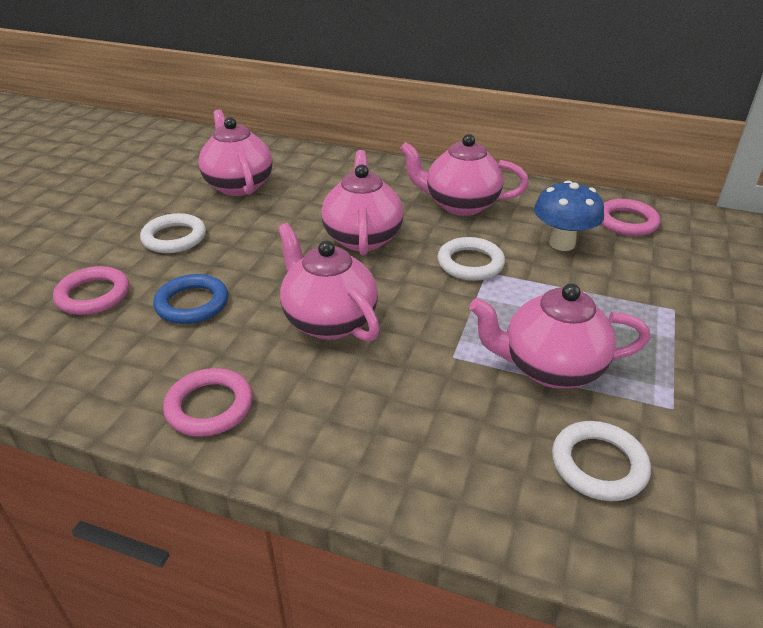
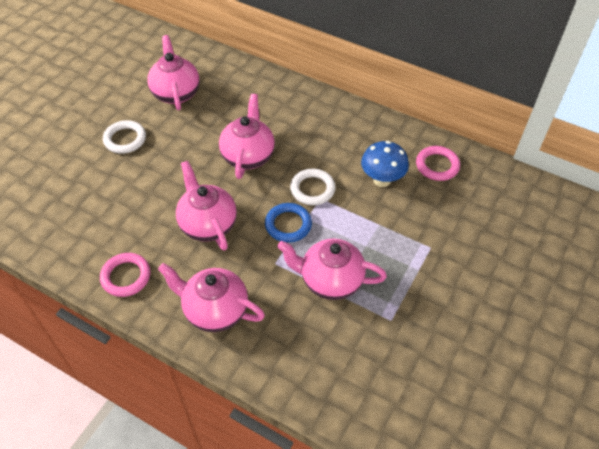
camera: 10 degrees right, 15 degrees up
pink ring [53,266,129,315] -> none
blue ring [153,274,228,324] -> blue ring moved to [265,203,312,243]
pink teapot [400,134,529,216] -> pink teapot moved to [158,263,265,332]
white ring [552,421,651,501] -> none

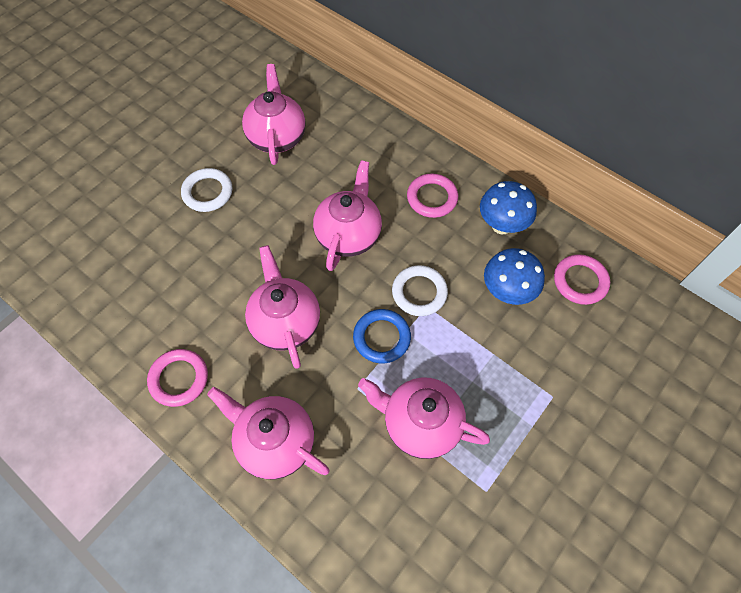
camera: 10 degrees right, 10 degrees up
none -> pink ring [407,173,458,218]
none -> blue mushroom [480,181,537,234]

